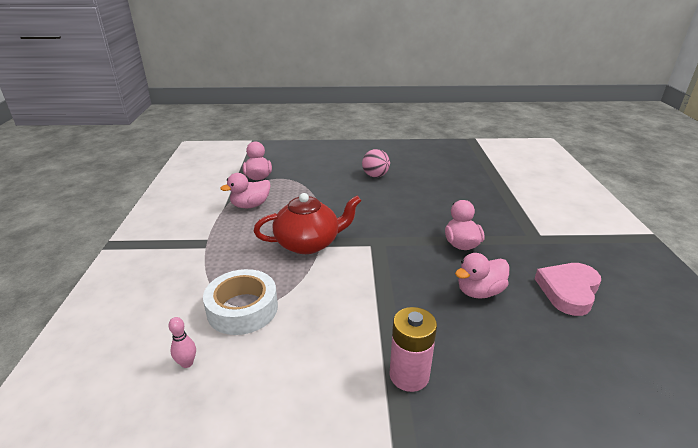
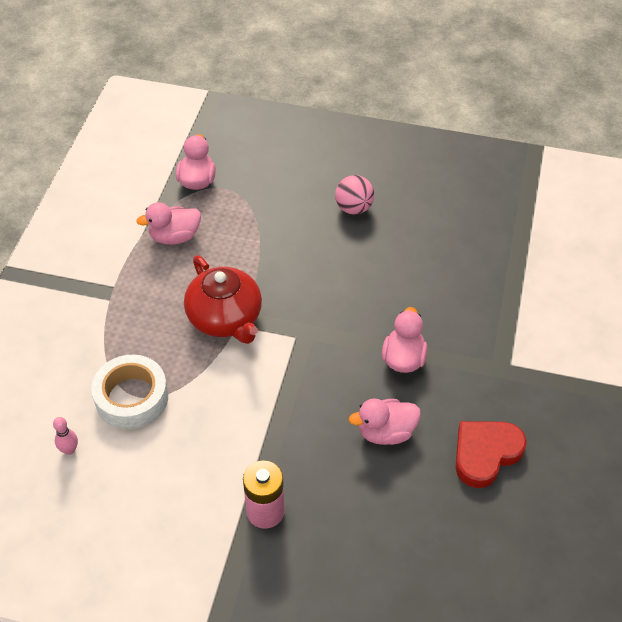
camera: 15 degrees right, 20 degrees up
red teapot [254,193,361,254] -> red teapot turned 60 degrees clockwise [184,255,262,344]
pink heart [535,263,601,316] -> red heart [455,421,527,488]

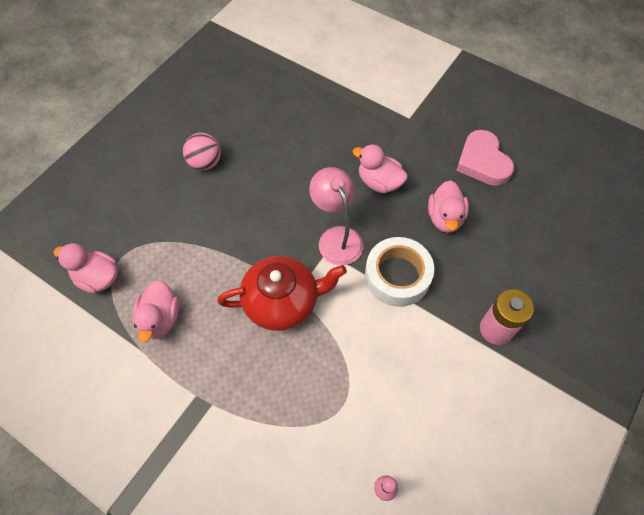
camera: 70 degrees left, 10 degrees up
white tape [91,355,168,429] -> white tape moved to [365,237,434,307]
red heart [455,421,527,488] -> pink heart [456,130,514,186]
none -> pink lamp [309,167,364,265]

